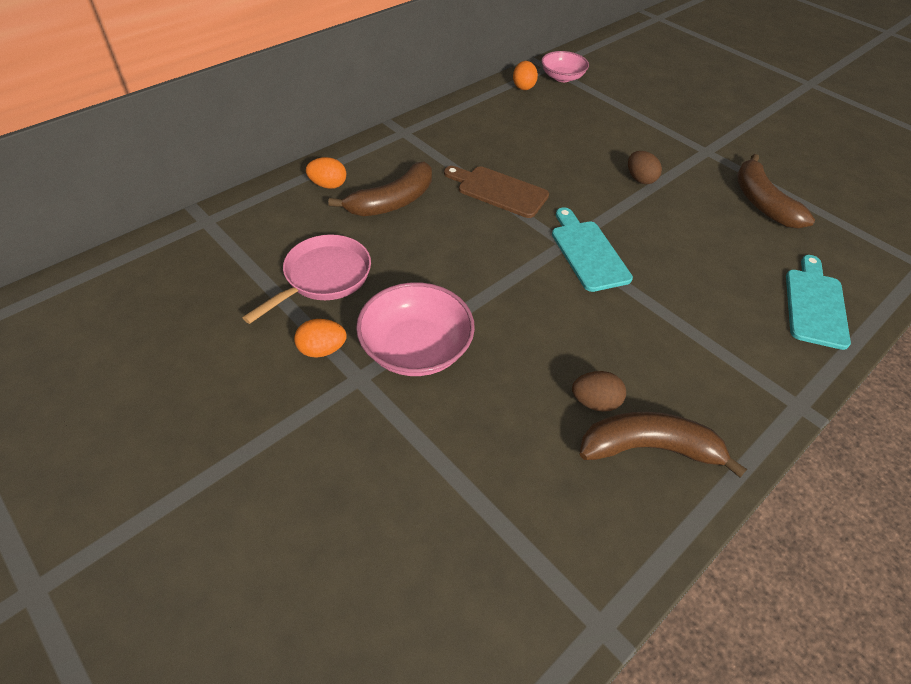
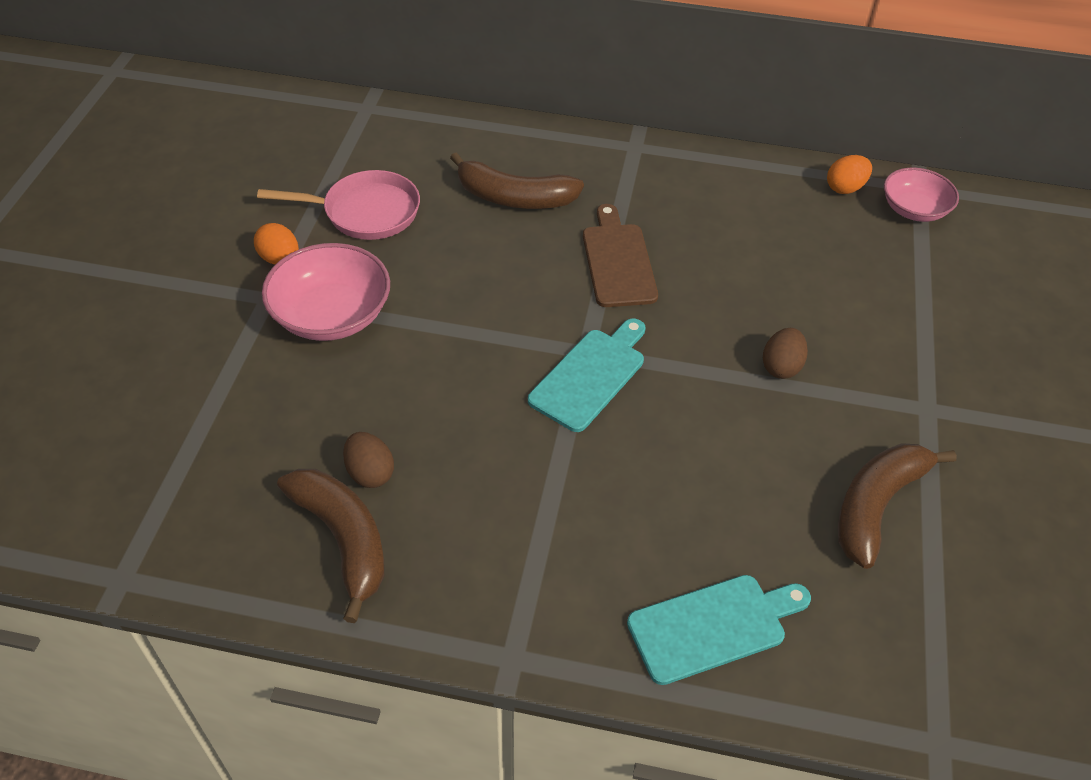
camera: 55 degrees right, 0 degrees up
orange egg [306,157,346,189] -> none

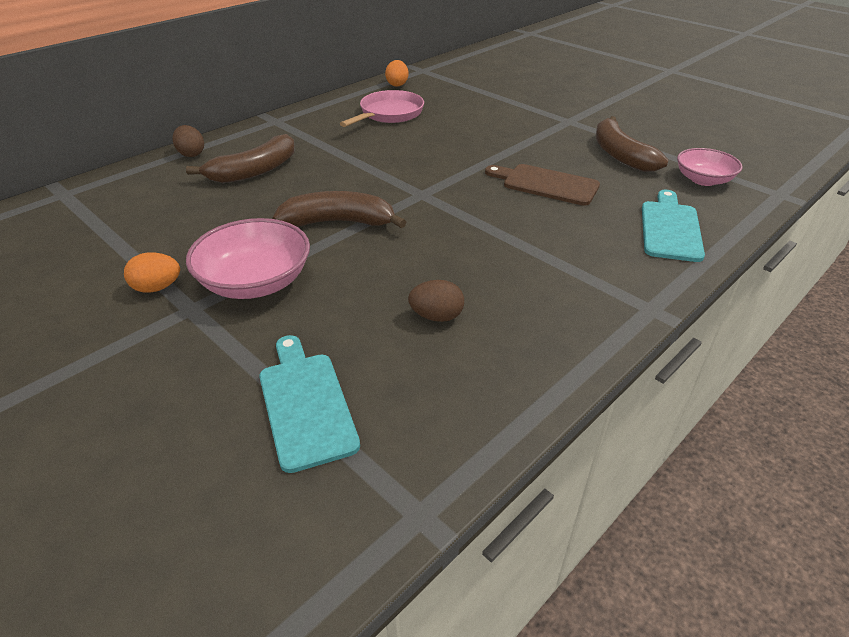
camera: 55 degrees left, 10 degrees down
pink pan [257,170,420,240] -> pink pan moved to [340,90,424,127]
brown banana [277,469,385,623] -> brown banana moved to [272,191,406,228]
turquoise cutting board [528,318,645,432] -> turquoise cutting board moved to [259,335,360,473]
brown cutting board [583,204,658,307] -> brown cutting board moved to [485,164,600,206]
brown egg [763,328,808,379] -> brown egg moved to [172,125,204,157]
pink bowl [884,168,959,222] -> pink bowl moved to [677,148,743,186]

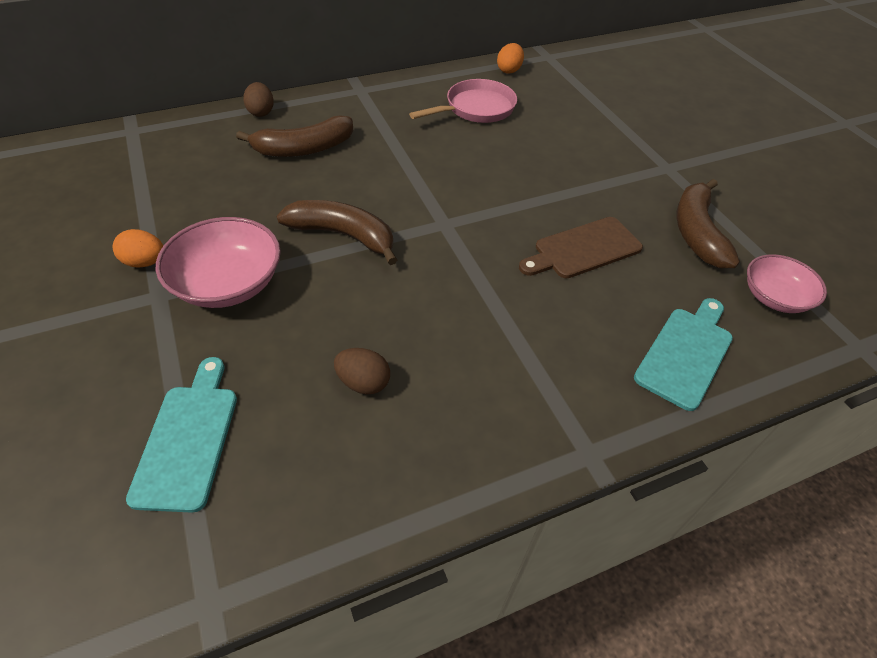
camera: 20 degrees right, 10 degrees up
brown cutting board [485,164,600,206] -> brown cutting board turned 75 degrees counterclockwise [519,217,643,278]

